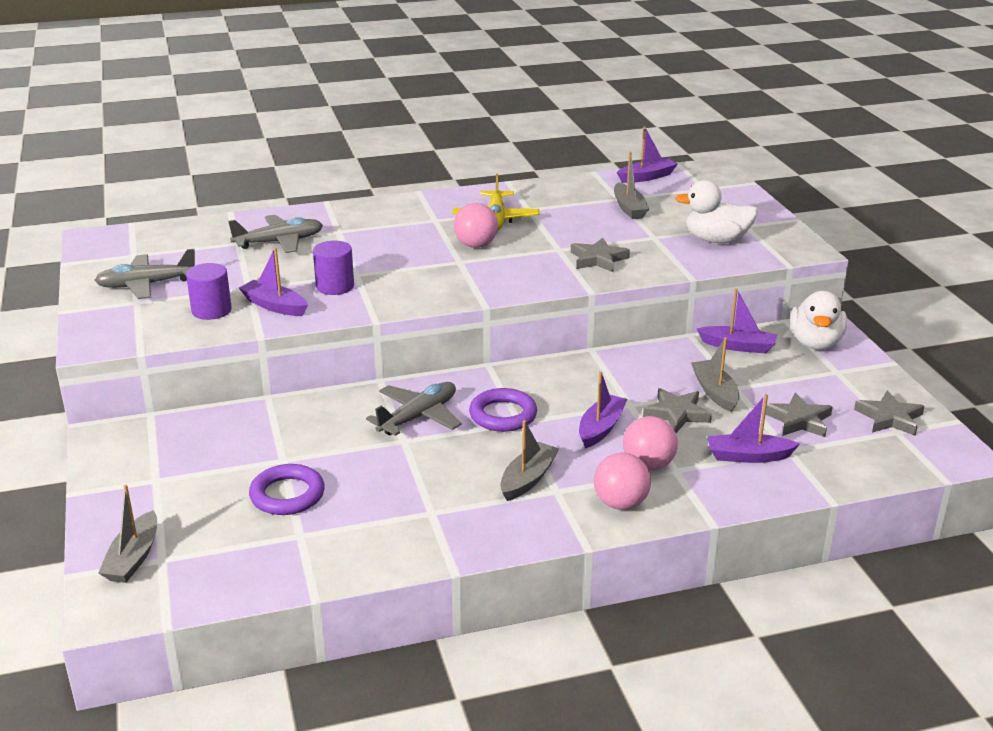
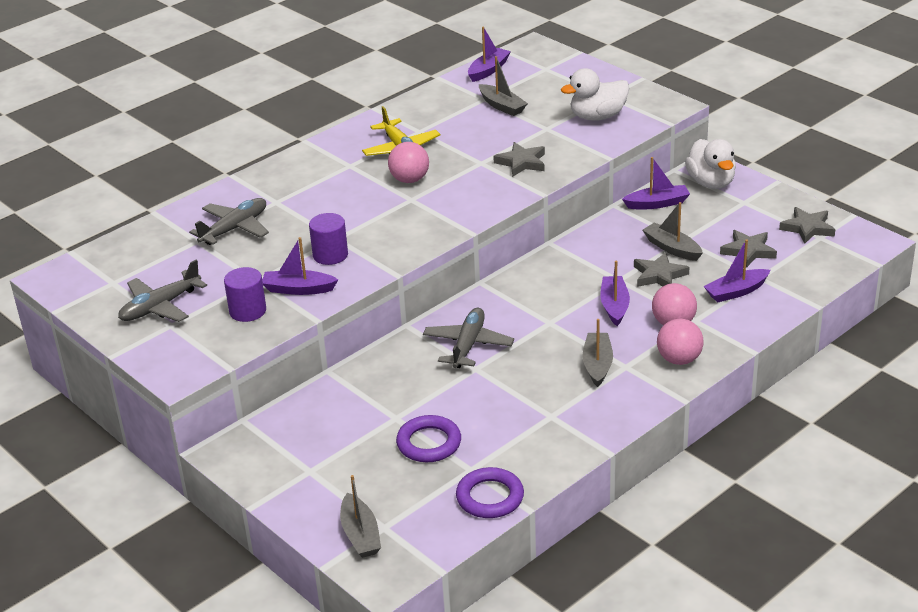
camera: 25 degrees left, 5 degrees up
purple ring [469,388,537,432] -> purple ring moved to [456,467,524,518]

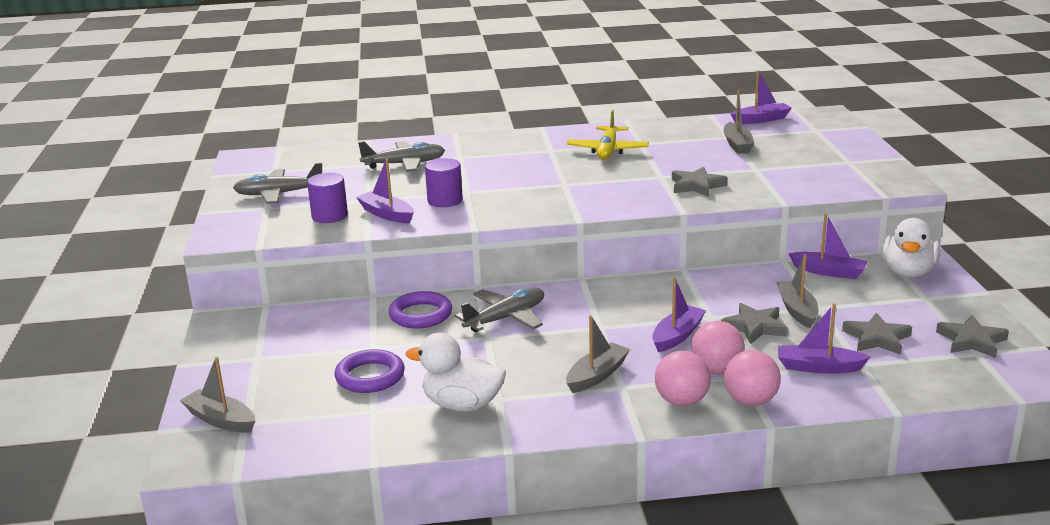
camera: 35 degrees right, 10 degrees down
grey boat [340,475,381,558] -> grey boat turned 105 degrees clockwise [180,357,255,433]
pink ball [388,142,429,183] -> pink ball moved to [724,350,781,406]
purple ring [456,467,524,518] -> purple ring moved to [389,291,452,329]
white duck [561,68,630,121] -> white duck moved to [406,332,506,411]

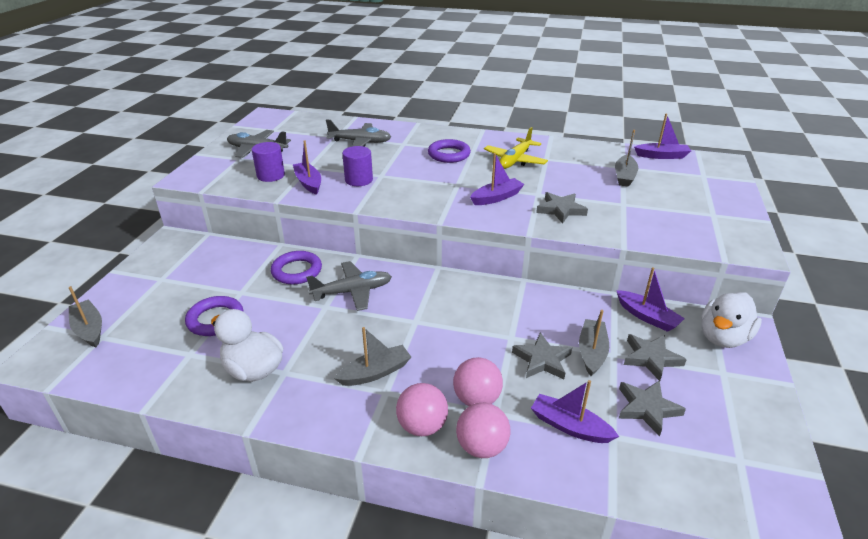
camera: 20 degrees right, 10 degrees up
purple boat [652,278,706,352] -> purple boat moved to [470,153,524,205]
grey star [936,315,1009,358] -> grey star moved to [624,334,687,381]
none -> purple ring [428,139,471,163]

